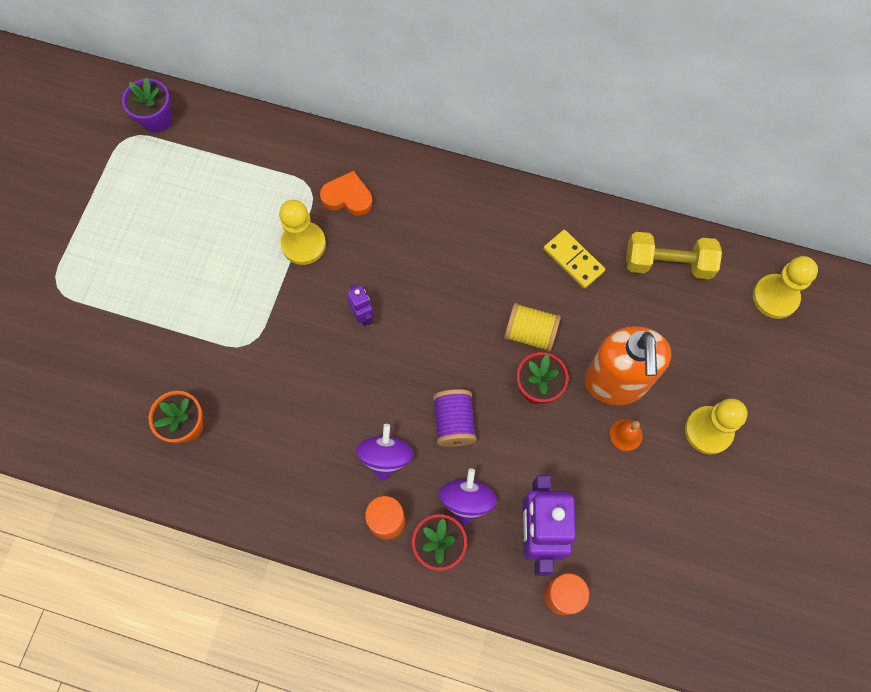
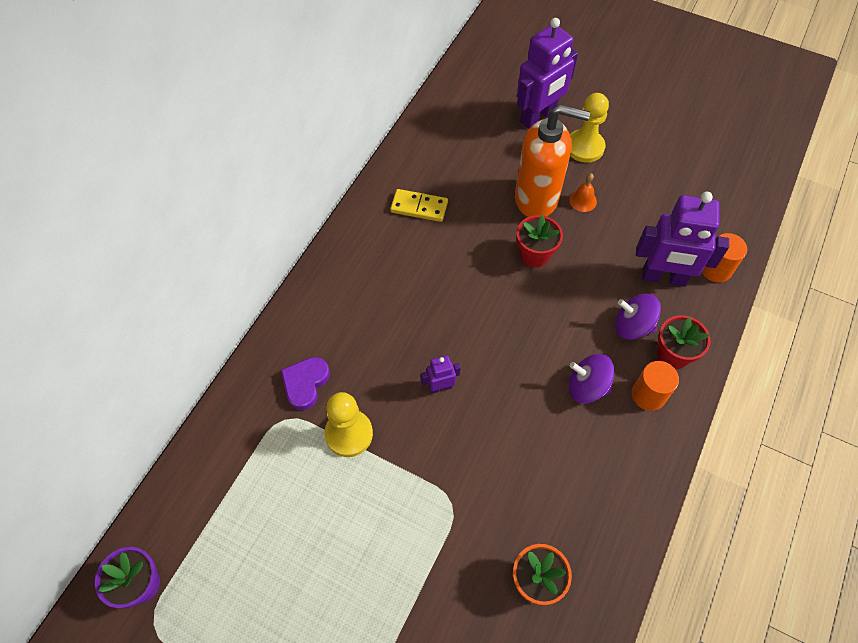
camera: 80 degrees left, 10 degrees down
orange heart [320,171,373,215] -> purple heart [281,357,330,410]
purple spool [433,389,477,447] -> none
yellow spool [504,303,561,352] -> none
yellow domino [544,230,605,289] -> yellow domino turned 45 degrees clockwise [390,189,448,222]
yellow dumbbell [626,232,722,279] -> none
yellow pawn [753,256,818,319] -> none
none -> purple robot [517,18,578,129]

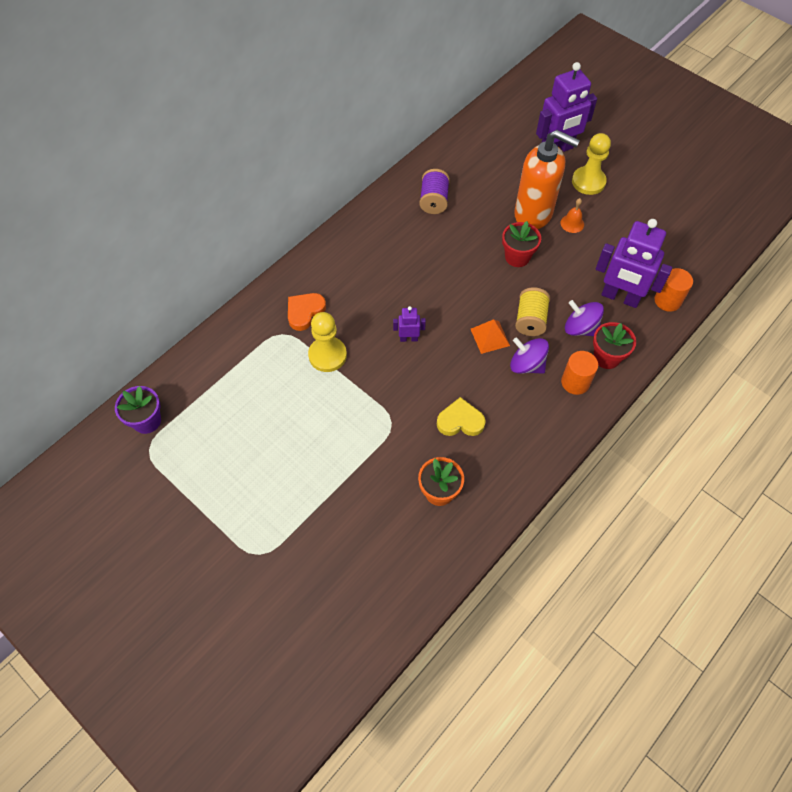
camera: 15 degrees right, 0 degrees up
purple heart [281,357,330,410] -> orange heart [288,293,326,331]
yellow domino [390,189,448,222] -> purple spool [419,169,450,214]
none -> yellow heart [437,397,486,436]
none -> orange pyramid [471,319,510,354]
none -> yellow spool [515,287,550,336]

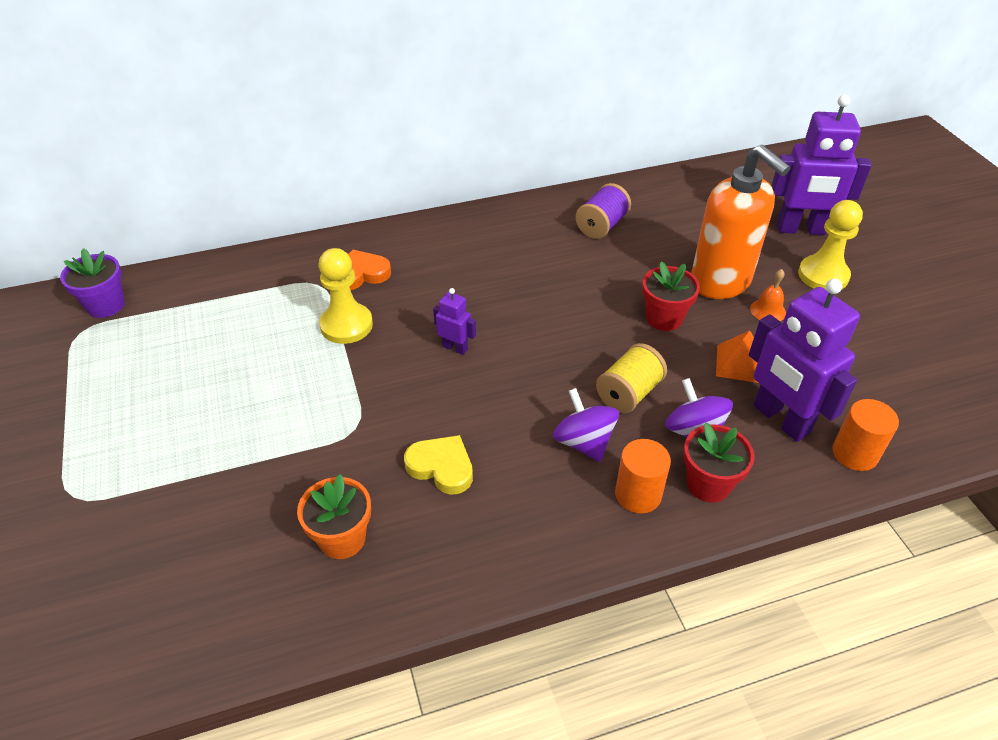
camera: 30 degrees right, 15 degrees down
orange pyramid [471,319,510,354] -> orange pyramid moved to [716,330,758,383]

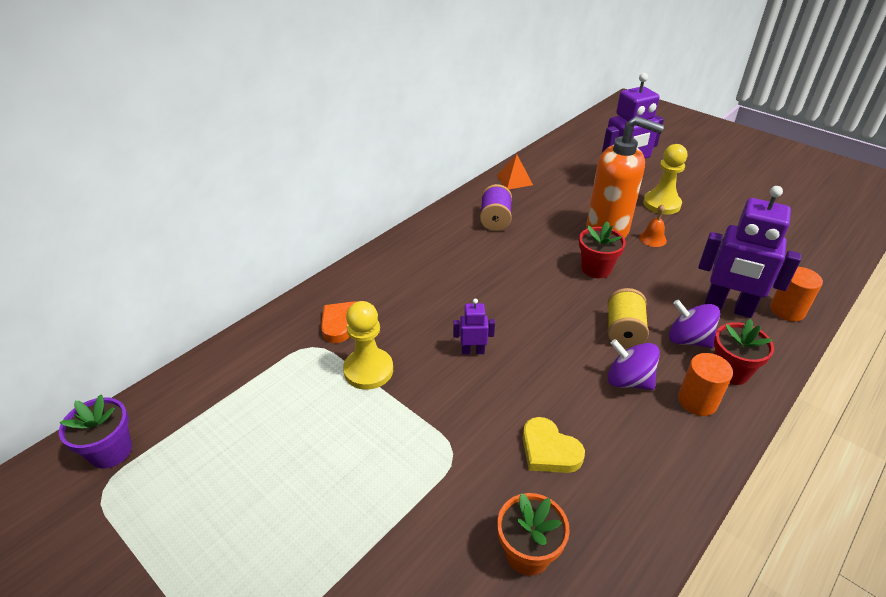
camera: 30 degrees left, 5 degrees down
yellow heart [404,435,473,495] -> yellow heart turned 135 degrees counterclockwise [522,417,585,473]
orange pyramid [716,330,758,383] -> orange pyramid moved to [496,154,533,189]

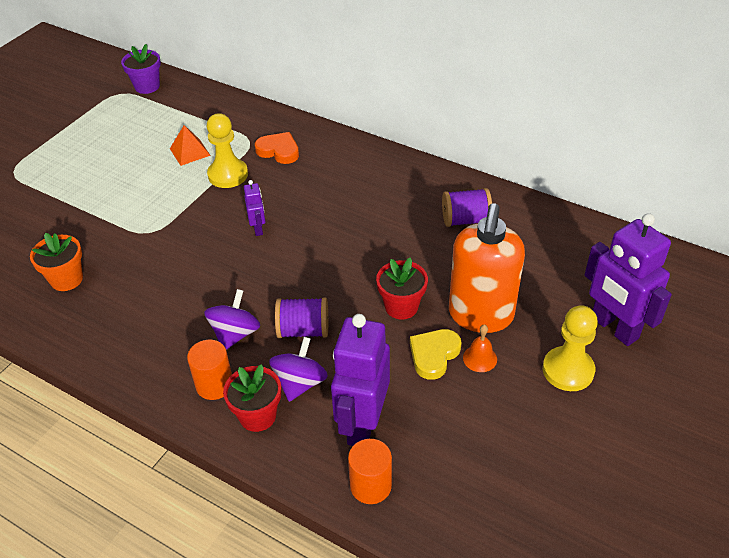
camera: 80 degrees right, 5 degrees up
orange pyramid [496,154,533,189] -> orange pyramid moved to [170,125,211,166]
yellow heart [522,417,585,473] -> yellow heart moved to [410,329,461,380]
yellow spool [607,288,649,348] -> purple spool [275,298,328,338]

